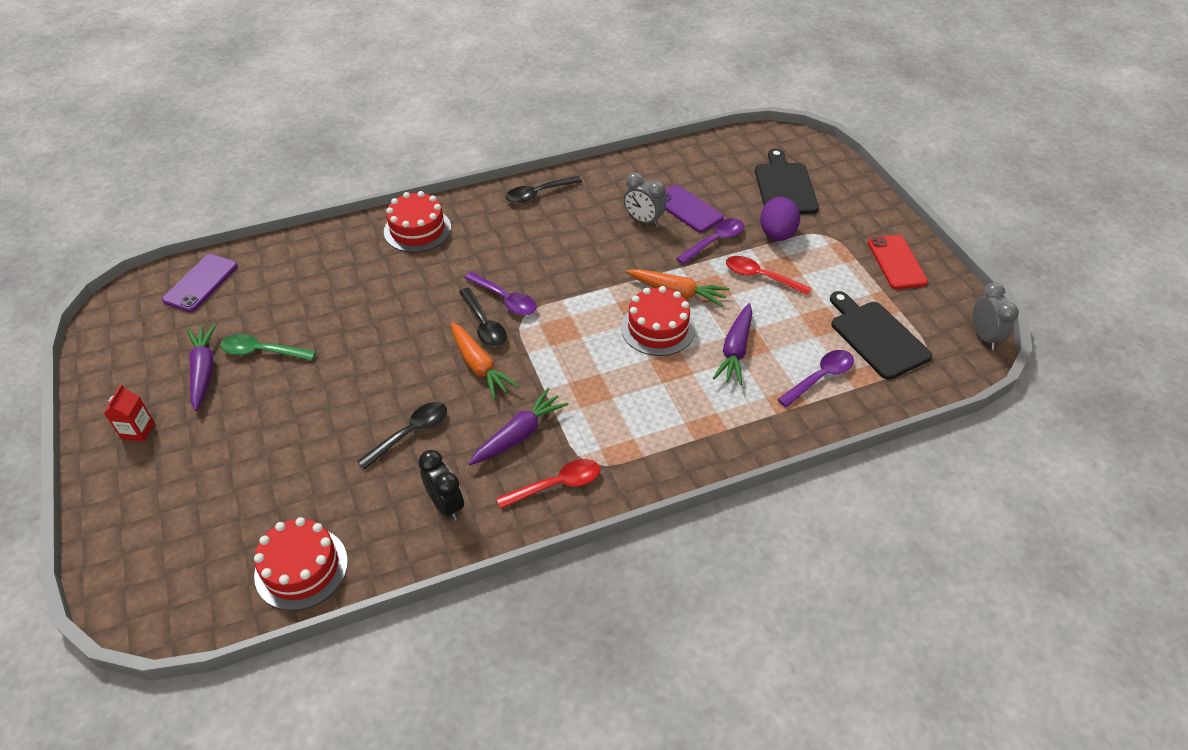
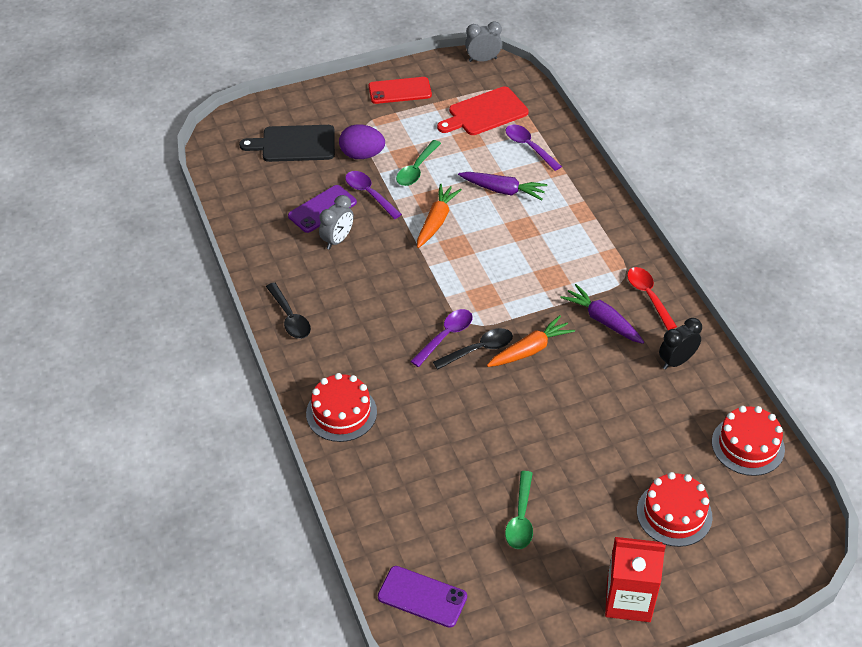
camera: 90 degrees left, 0 degrees up
red carton [104,385,155,442] -> red carton [605,537,666,622], size x1.90
purple carrot [187,324,216,411] -> none
black spoon [357,402,447,469] -> none
red cake [621,286,695,356] -> red cake moved to [637,472,712,547]
red spoon [726,256,811,295] -> green spoon [396,140,441,186]
black cutting board [830,291,932,380] -> red cutting board [437,86,529,135]

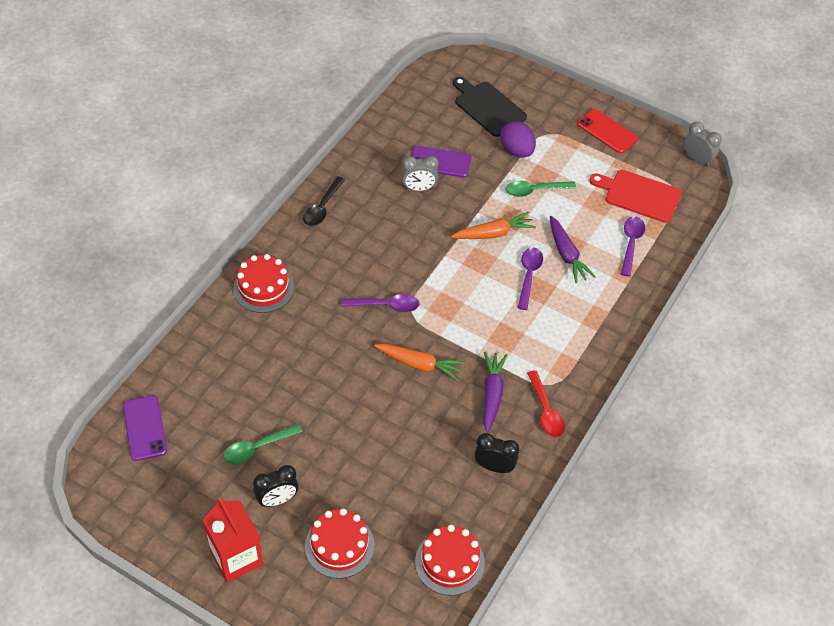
camera: 50 degrees right, 5 degrees up
purple spoon [345,171,402,219] -> purple spoon moved to [518,247,543,310]
black spoon [433,328,513,370] -> none
red spoon [627,267,677,330] -> red spoon turned 135 degrees clockwise [527,370,565,437]
none -> black clock [253,465,298,507]

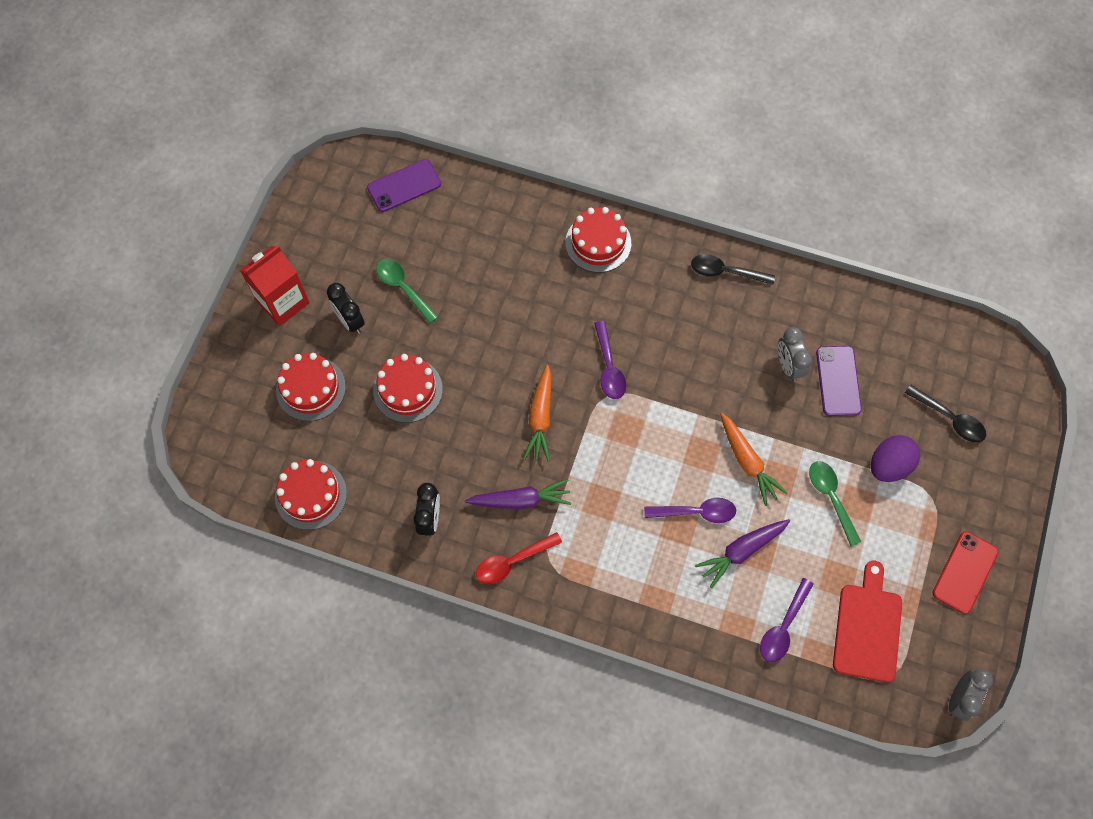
camera: 80 degrees right, 15 degrees up
black cutting board [453,77,527,137] -> black spoon [905,385,986,443]
purple spoon [621,217,645,277] -> purple spoon turned 120 degrees clockwise [760,578,814,662]
none -> red cake [373,354,443,423]

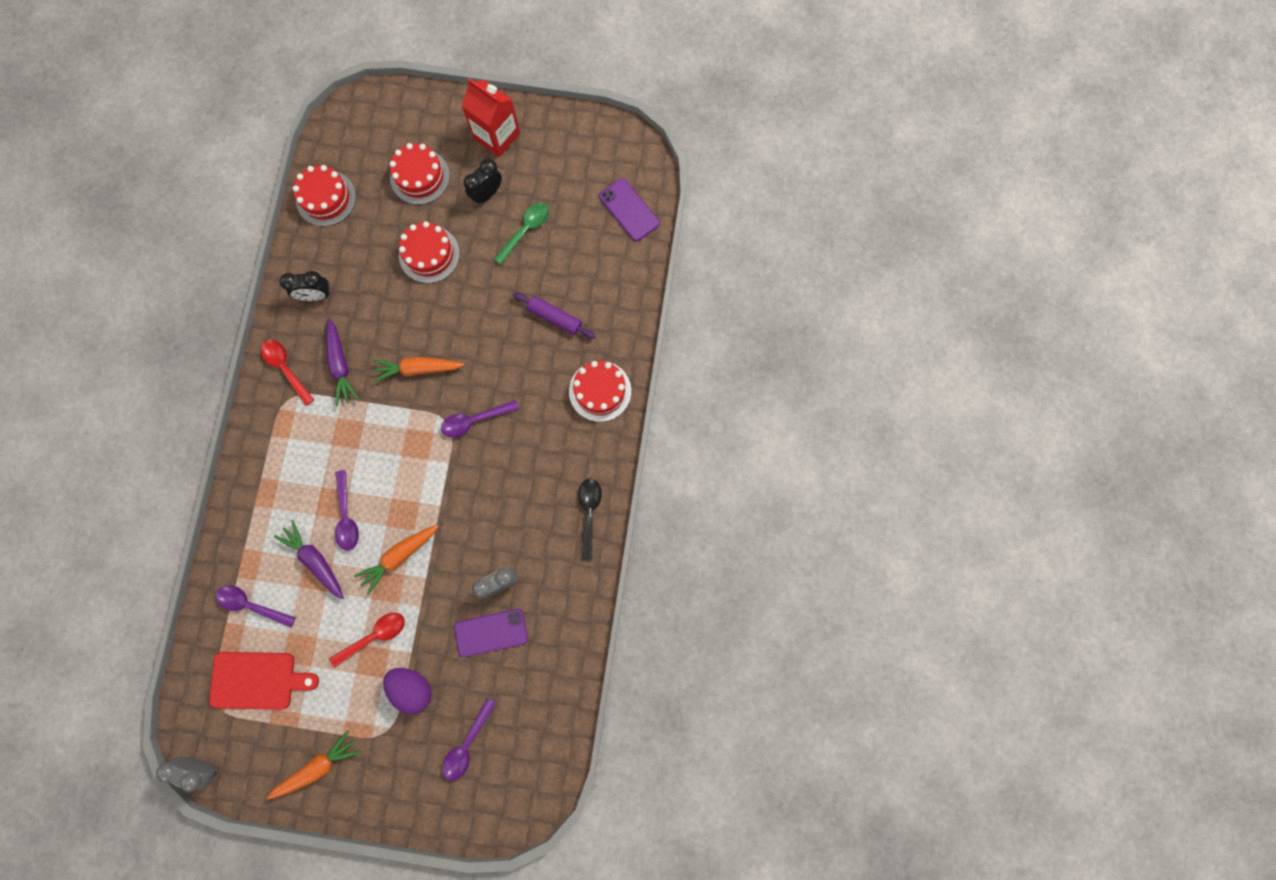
camera: 80 degrees right, 10 degrees up
green spoon [809,461,861,546] -> red spoon [329,613,405,668]
black spoon [905,385,986,443] -> purple spoon [442,698,496,781]
red phone [932,532,998,614] -> orange carrot [267,730,361,800]
none -> purple rolling pin [513,292,596,339]

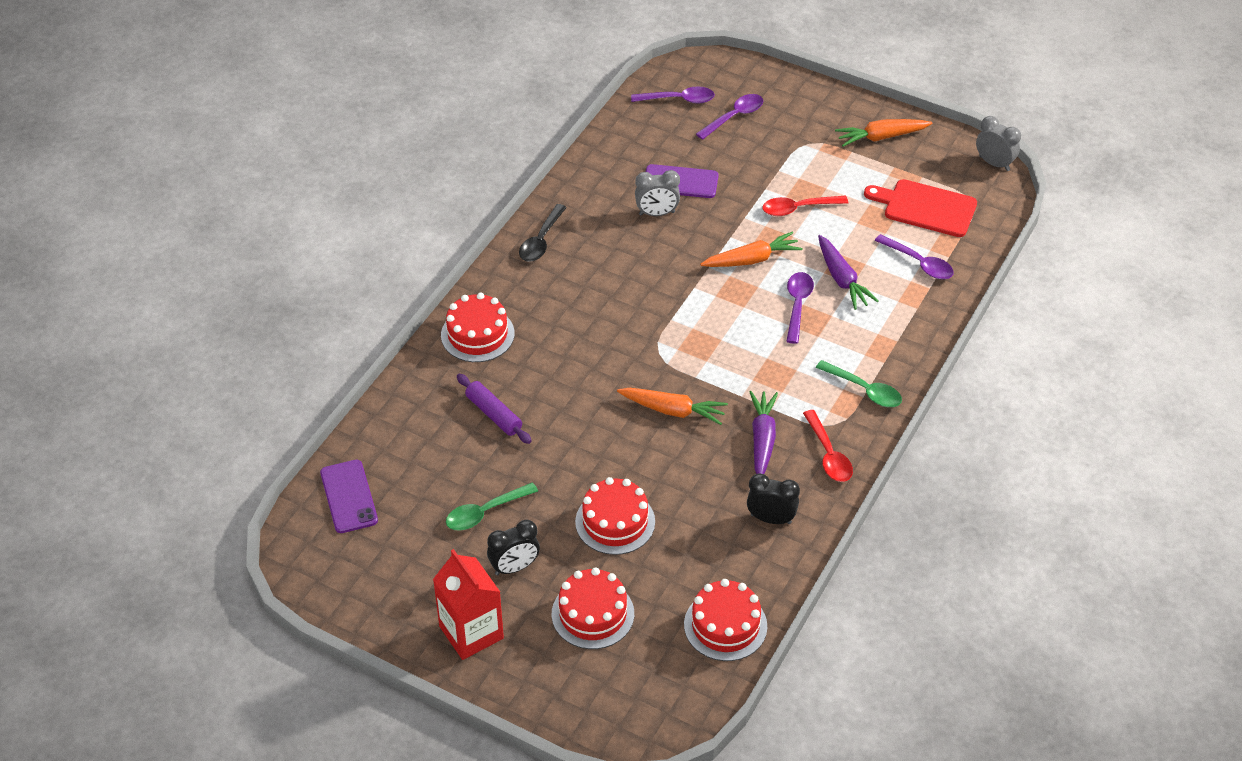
camera: 160 degrees left, 30 degrees down
purple egg [383,668,432,714] -> none
purple spoon [441,400,519,437] -> purple spoon moved to [631,86,715,104]
none -> green spoon [816,360,902,407]

